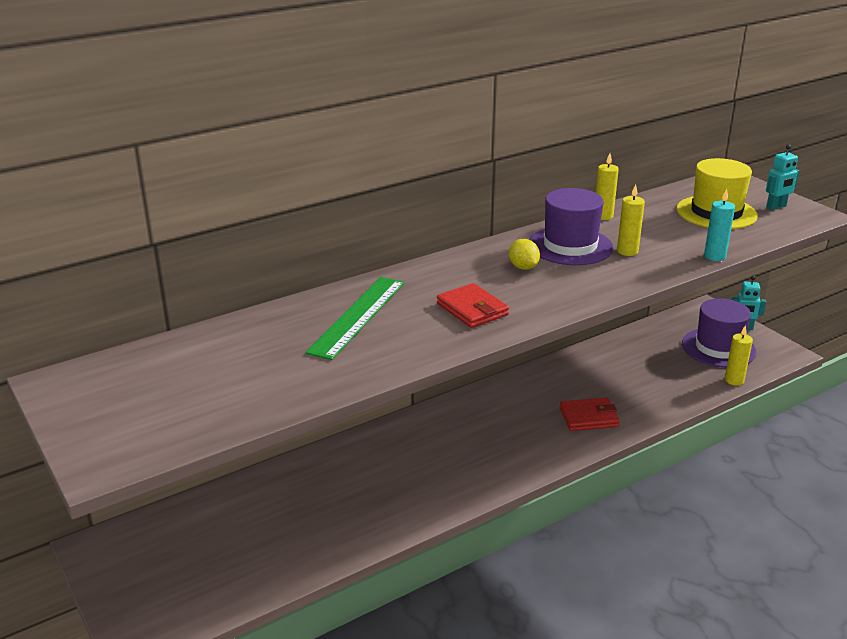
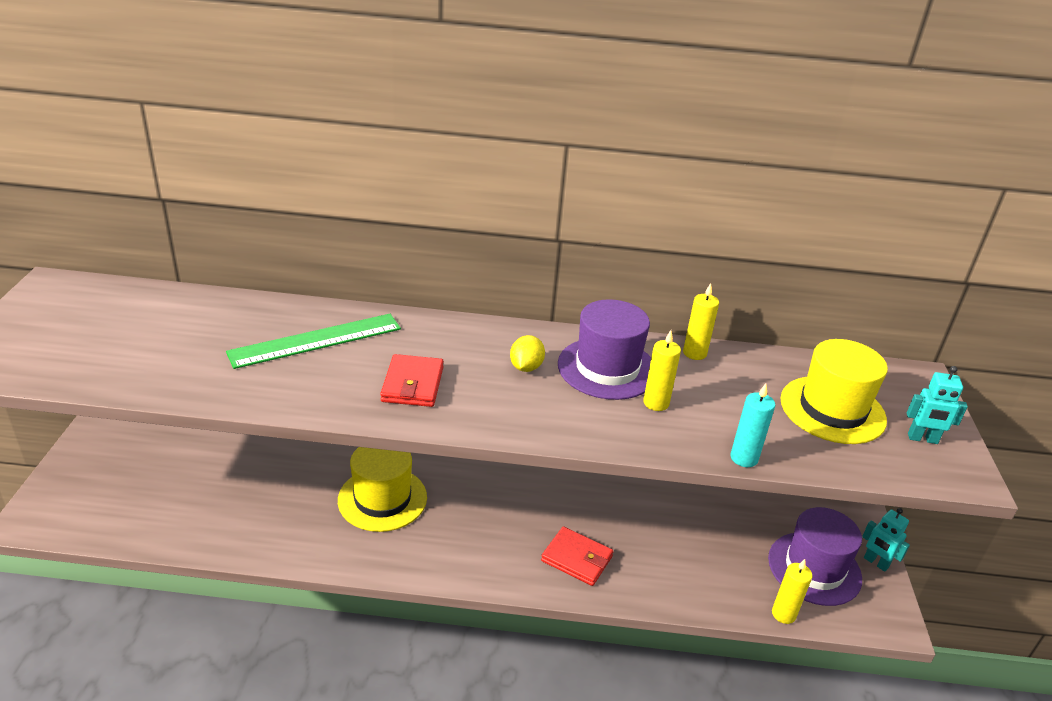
camera: 35 degrees right, 5 degrees up
none -> yellow hat [338,447,427,532]

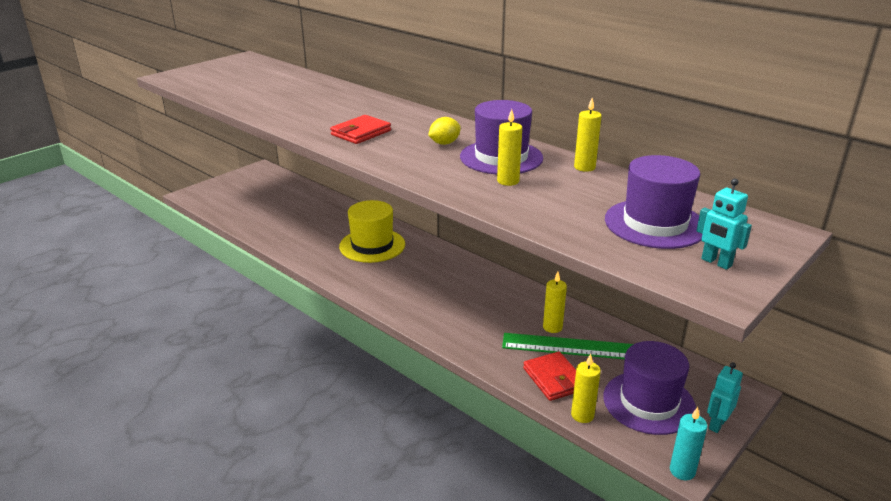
camera: 40 degrees right, 5 degrees down
green ruler [226,314,401,369] -> green ruler moved to [502,333,634,359]
red wallet [541,527,614,586] -> red wallet moved to [523,351,576,401]
turquoise candle [730,383,775,467] -> turquoise candle moved to [670,407,707,480]
yellow hat [780,339,888,444] -> purple hat [605,155,702,249]
turquoise robot [862,508,910,572] -> turquoise robot turned 45 degrees clockwise [707,362,743,433]
none -> yellow candle [543,272,567,333]

